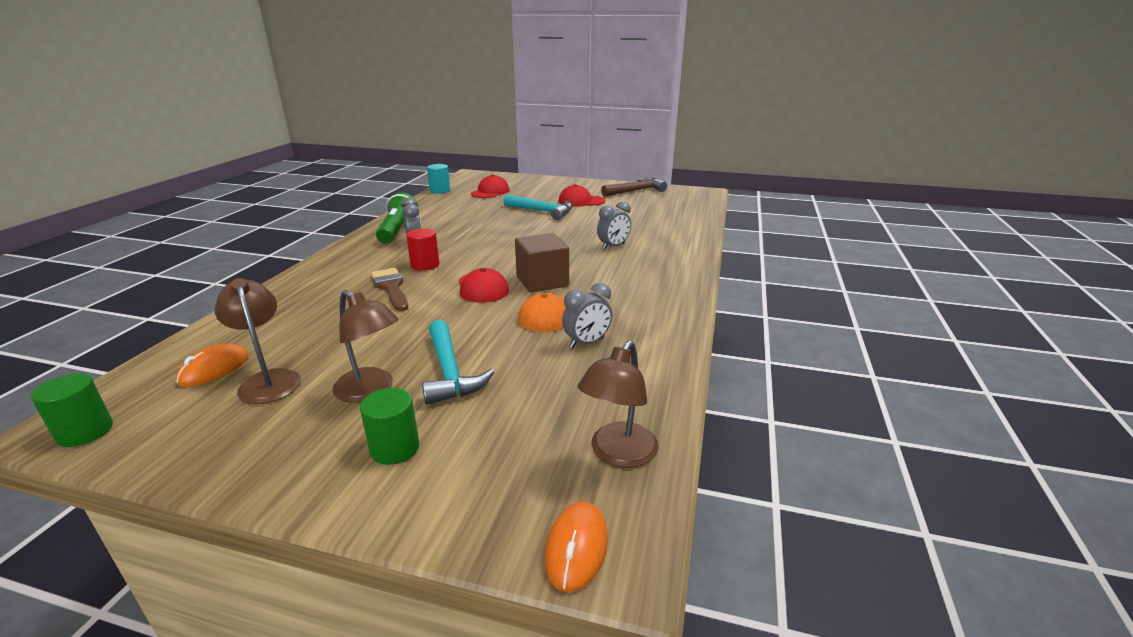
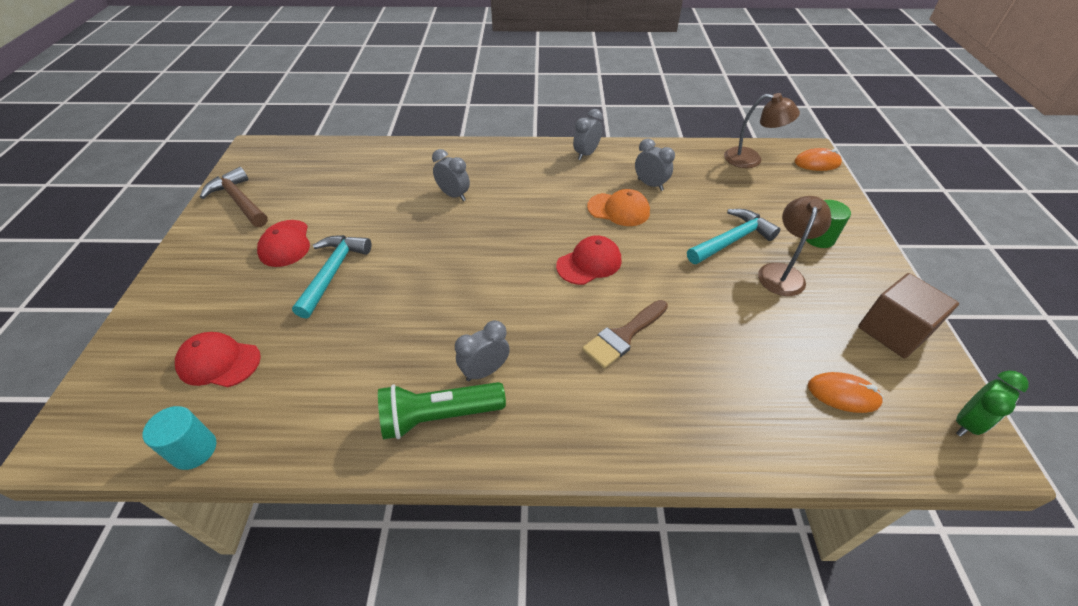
camera: 105 degrees left, 20 degrees up
green cylinder [31,373,113,447] -> green clock [956,370,1029,437]
brown lamp [215,278,301,404] -> none
red cylinder [406,228,439,271] -> none
brown cube [515,233,569,293] -> brown cube moved to [858,273,959,358]
none -> grey clock [573,109,603,160]

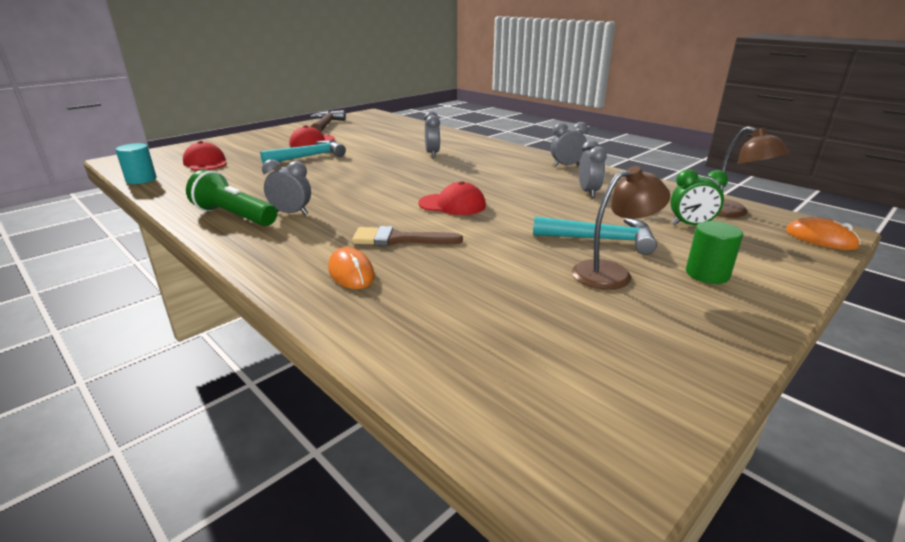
camera: 45 degrees right, 20 degrees down
orange cap [587,189,650,226] -> none
orange mouse [808,372,883,413] -> orange mouse moved to [328,247,375,289]
brown cube [858,273,959,358] -> none
green clock [956,370,1029,437] -> green clock moved to [670,169,728,226]

